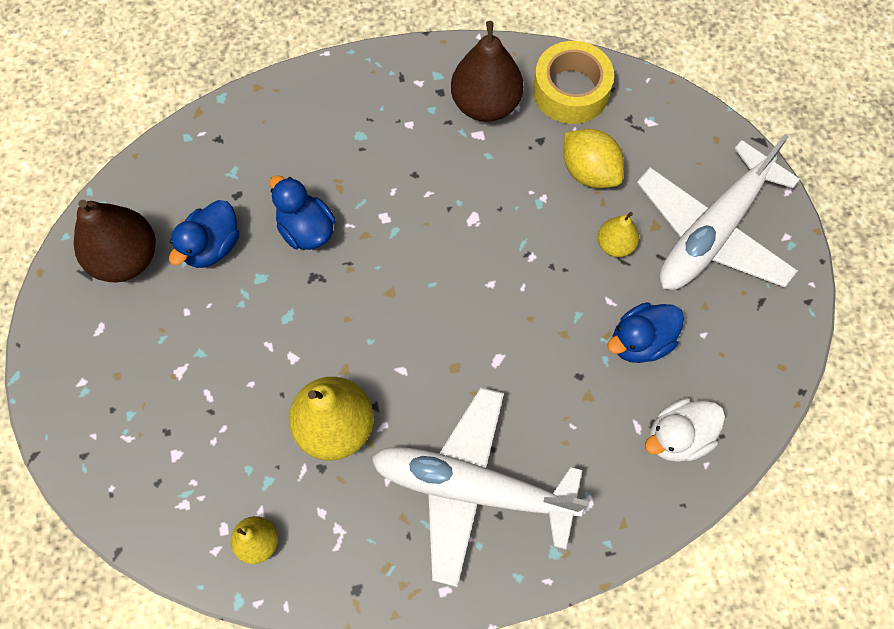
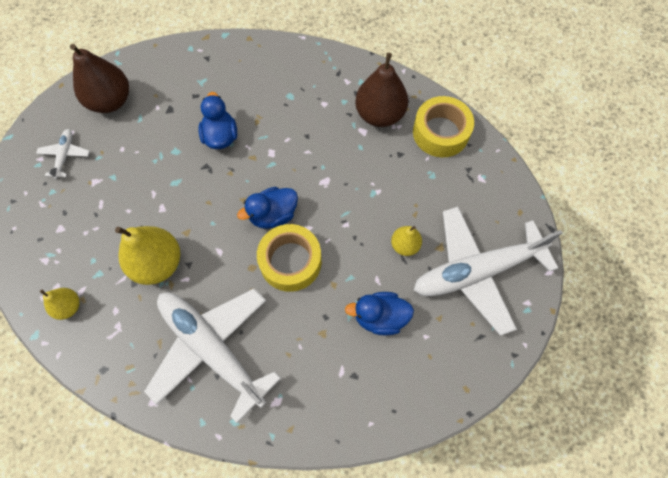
camera: 30 degrees right, 0 degrees up
blue duck [169,200,239,268] -> blue duck moved to [237,187,298,229]
yellow lemon [564,129,624,188] -> none
white duck [645,398,725,462] -> none
none -> white plane [36,129,90,179]
none -> yellow tape [257,224,322,292]

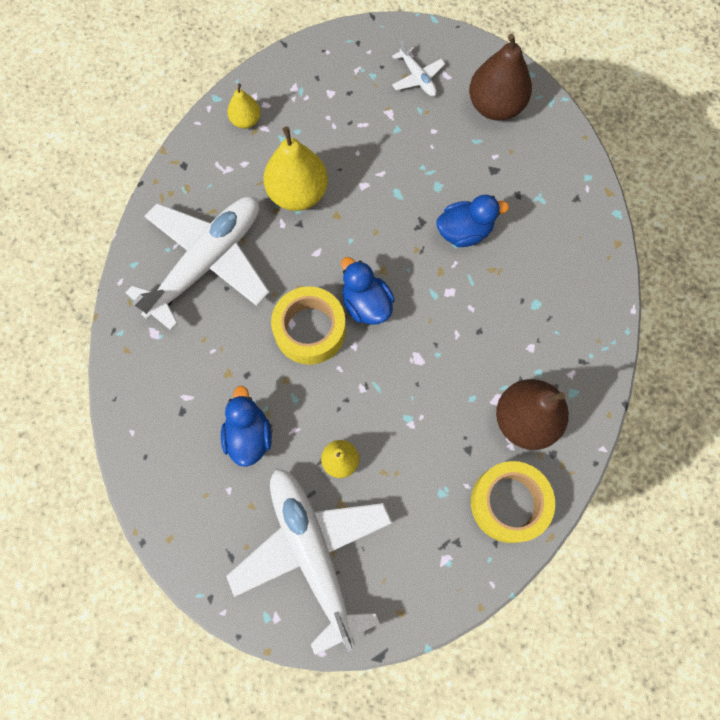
camera: 85 degrees right, 5 degrees up
white plane [36,129,90,179] -> white plane turned 60 degrees clockwise [392,40,445,96]

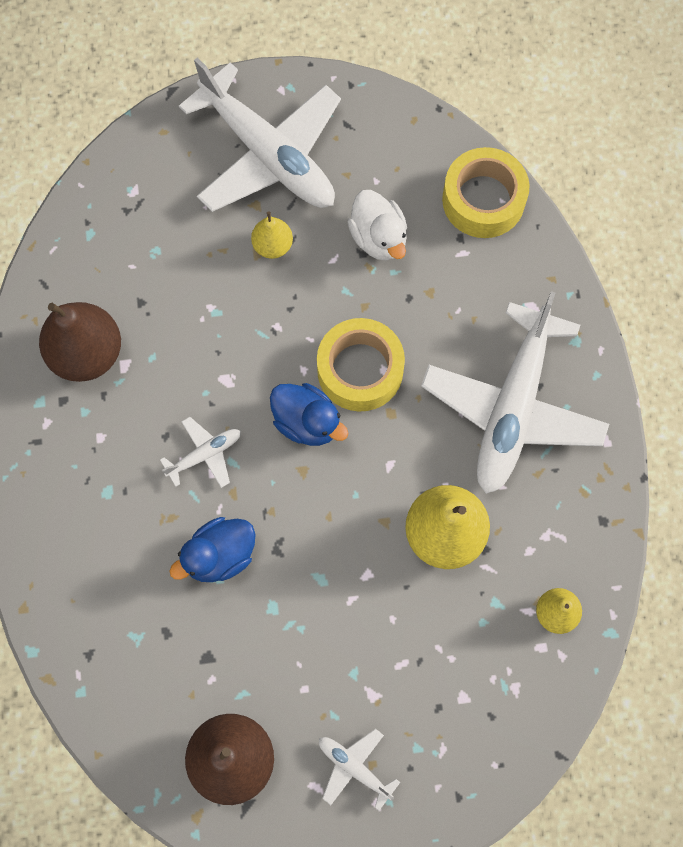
camera: 160 degrees right, 0 degrees up
blue duck [221,386,272,467] -> white duck [347,190,407,261]
yellow tape [471,461,555,543] -> yellow tape moved to [442,147,529,238]
none -> white plane [160,417,241,488]

